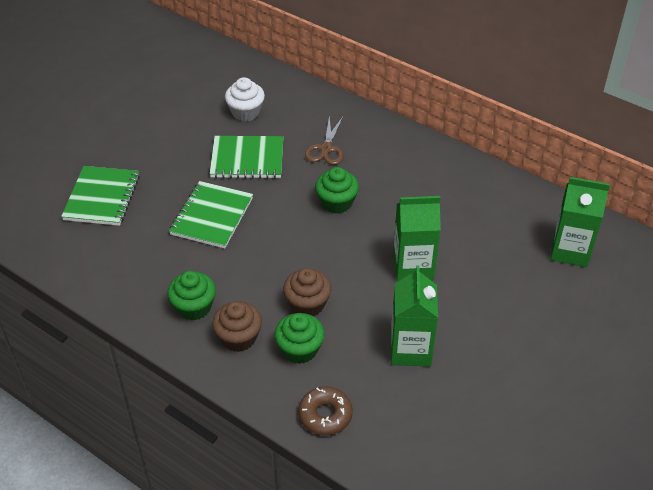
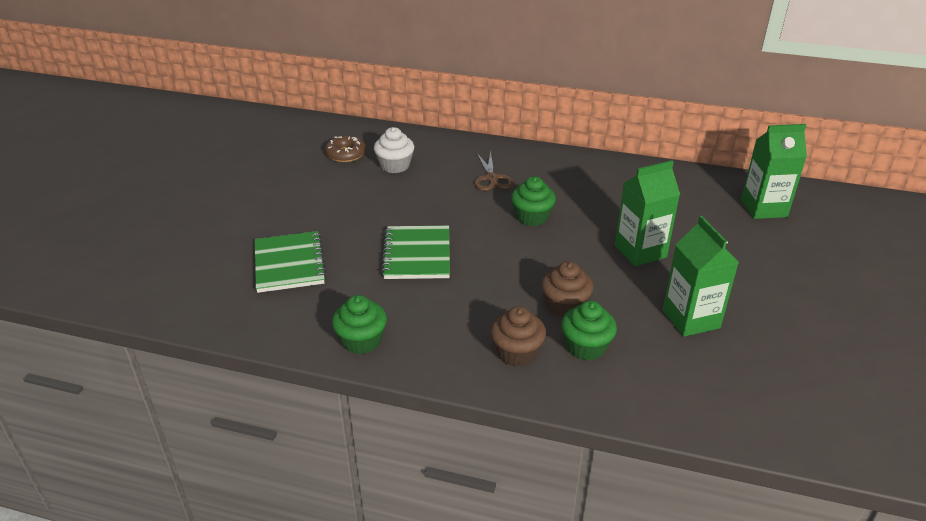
camera: 20 degrees left, 10 degrees down
green cupcake [167,271,216,320] -> green cupcake moved to [332,295,387,354]
green notebook [209,136,283,179] -> none
brown donut [298,386,353,435] -> brown donut moved to [325,136,366,162]

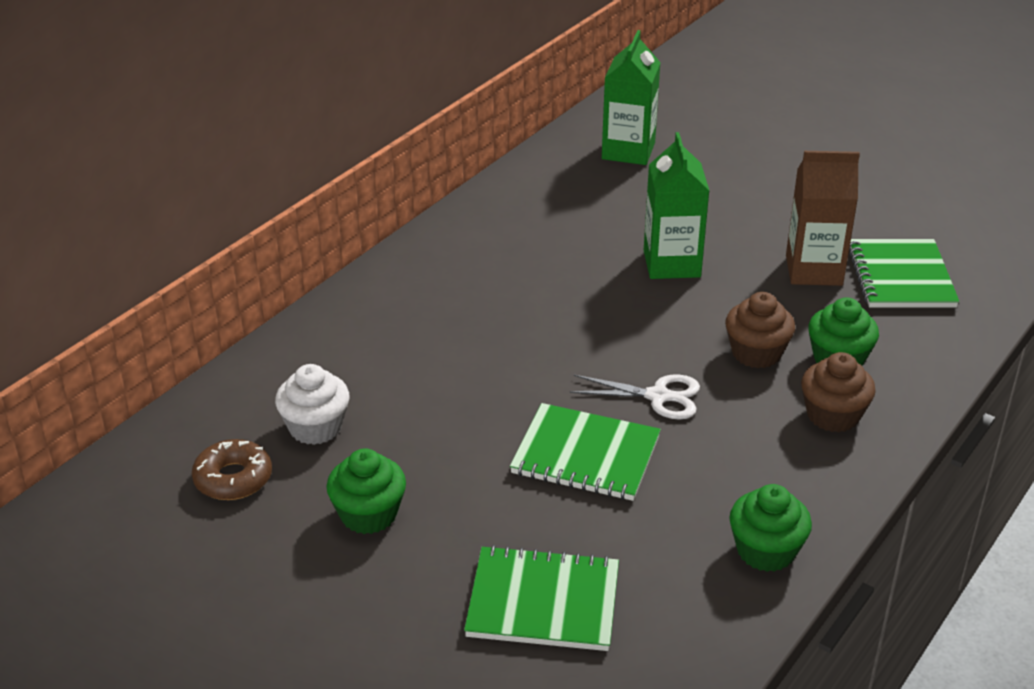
camera: 70 degrees left, 0 degrees up
brown scissors [475,151,514,191] -> none
green cupcake [511,176,556,226] -> green cupcake moved to [326,448,406,534]
green carton [662,216,739,337] -> brown carton [786,151,860,286]
none -> white scissors [569,375,700,420]
none -> green notebook [849,239,959,308]

